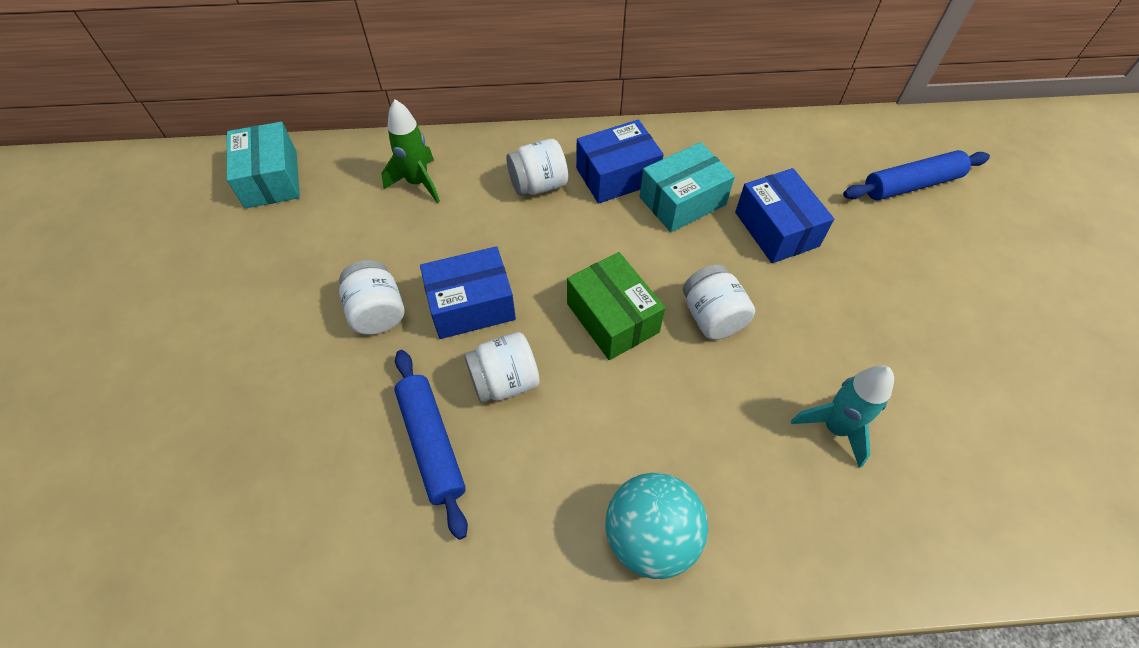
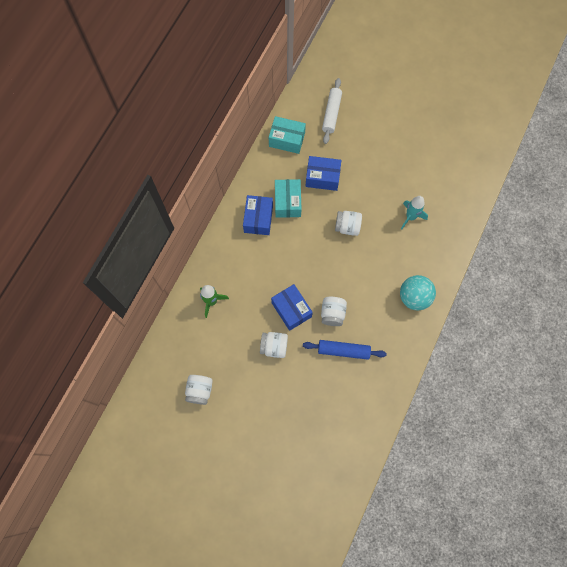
camera: 60 degrees left, 15 degrees up
turquoise box [227,122,300,209] -> turquoise box moved to [269,116,306,154]
blue box [420,246,516,339] -> blue box turned 45 degrees counterclockwise [271,284,313,331]
white jar [506,139,568,196] -> white jar moved to [185,375,213,405]
green box [567,252,665,360] -> none
blue rolling pin [843,150,990,200] -> white rolling pin [322,78,342,144]

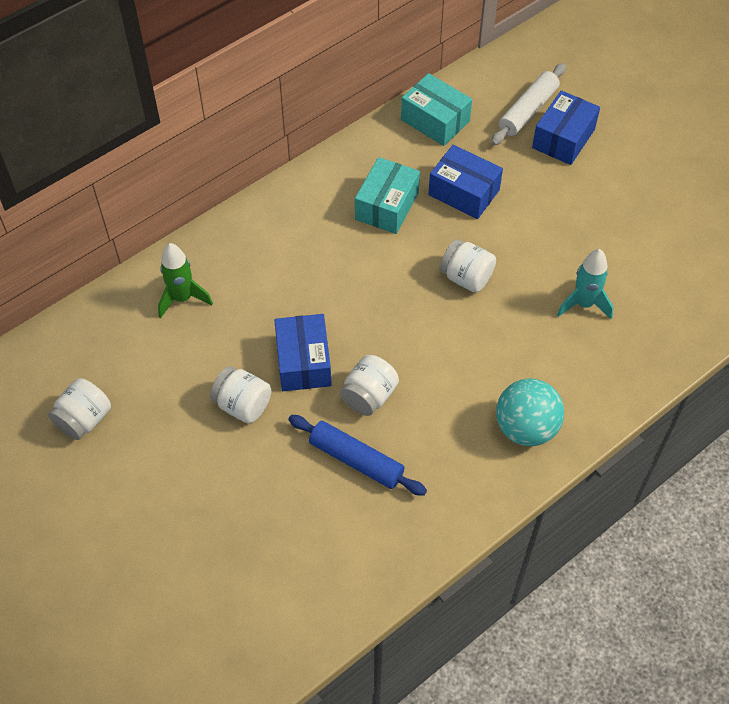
camera: 25 degrees right, 15 degrees down
blue box [243,195,273,235] -> blue box moved to [532,90,600,165]

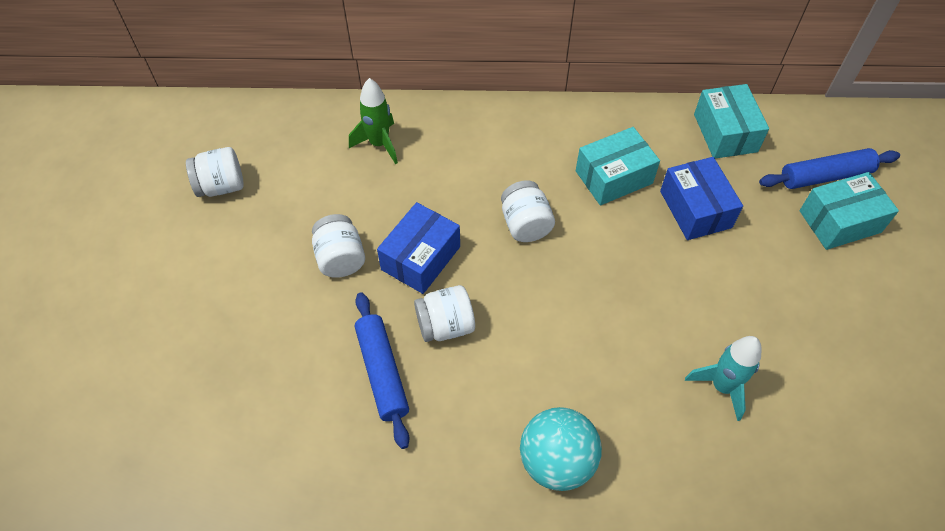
camera: 40 degrees right, 0 degrees up
white jar [440,239,496,293] -> white jar moved to [501,180,555,242]
white rolling pin [491,63,566,145] -> blue rolling pin [759,148,900,189]
blue box [532,90,600,165] -> turquoise box [799,172,899,250]

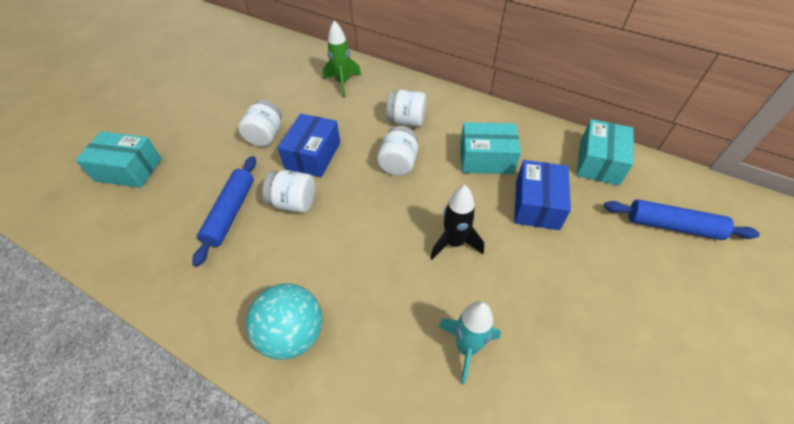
camera: 30 degrees right, 5 degrees down
white jar [186,147,244,197] -> white jar moved to [386,90,426,127]
blue box [377,202,460,294] -> blue box turned 45 degrees counterclockwise [278,114,340,177]
turquoise box [799,172,899,250] -> turquoise box moved to [75,131,162,188]
none -> black rocket [430,185,484,259]

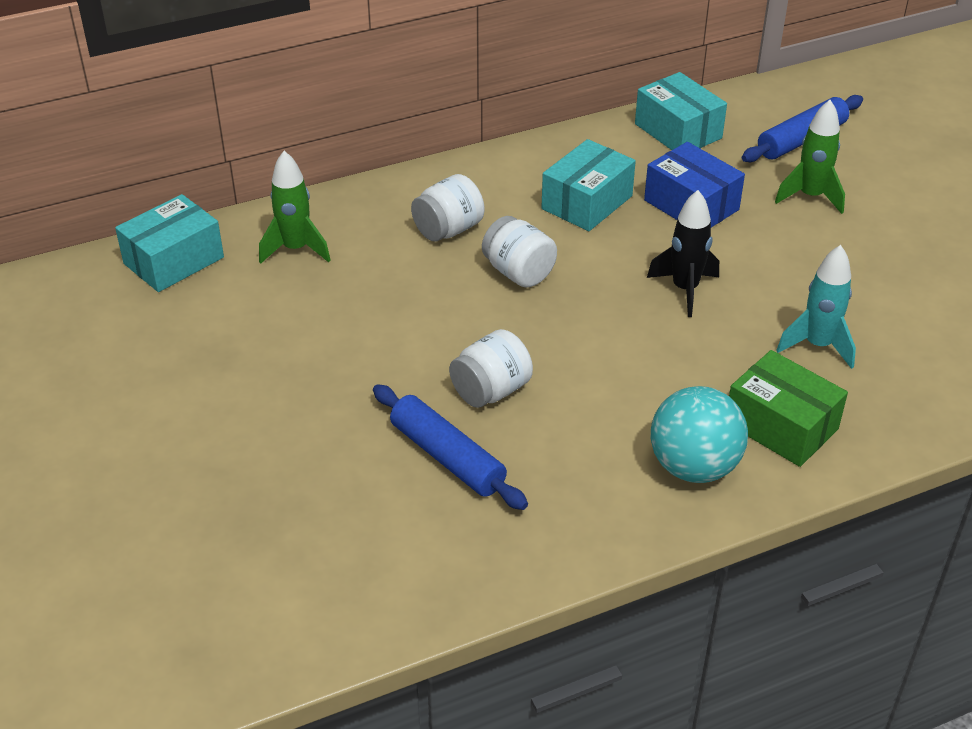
camera: 55 degrees left, 10 degrees down
turquoise box [75,131,162,188] -> turquoise box moved to [115,194,224,292]
white jar [238,100,282,147] -> none
blue box [278,114,340,177] -> none
none -> green box [729,350,848,467]
none -> green rocket [775,100,845,214]

